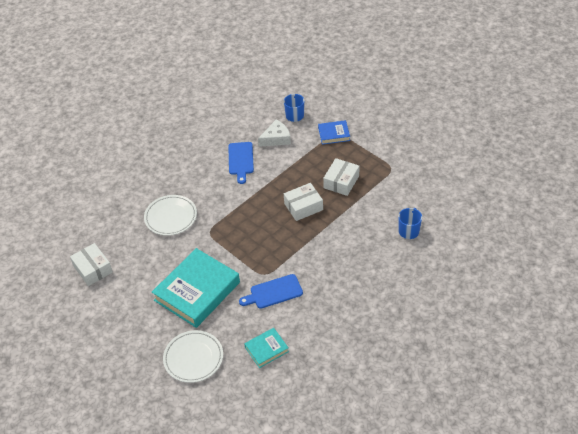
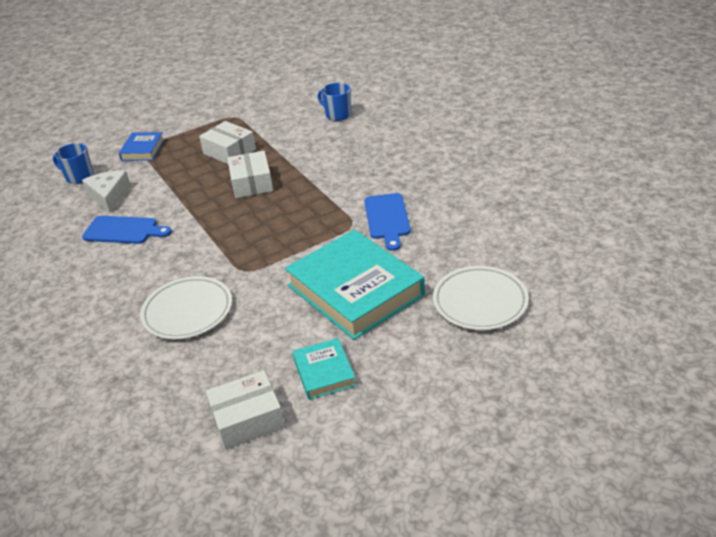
camera: 75 degrees left, 10 degrees down
turquoise book [244,328,289,368] -> turquoise book moved to [293,338,356,400]

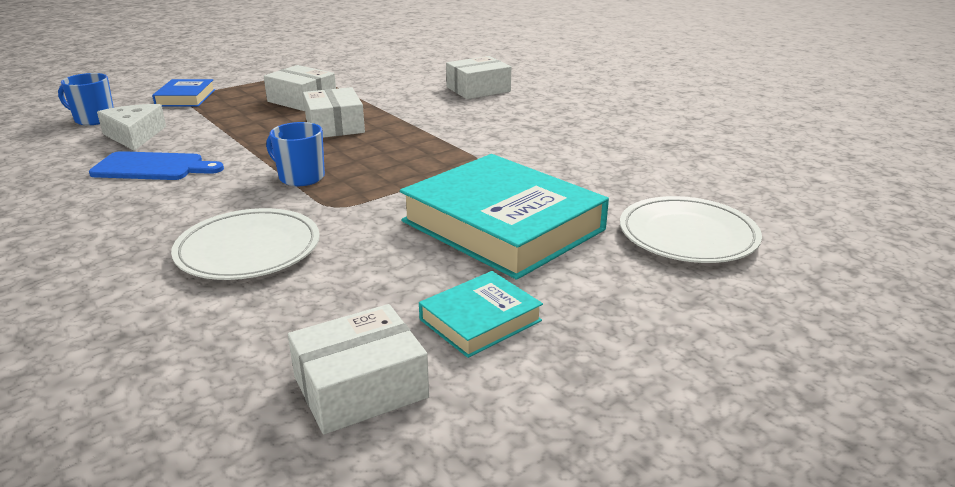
camera: 10 degrees left, 10 degrees down
turquoise book [293,338,356,400] -> turquoise book turned 75 degrees clockwise [419,271,543,358]
blue mug [318,83,351,121] -> blue mug moved to [266,122,325,186]
blue cutting board [364,193,411,251] -> none
none -> white box [446,56,511,99]

